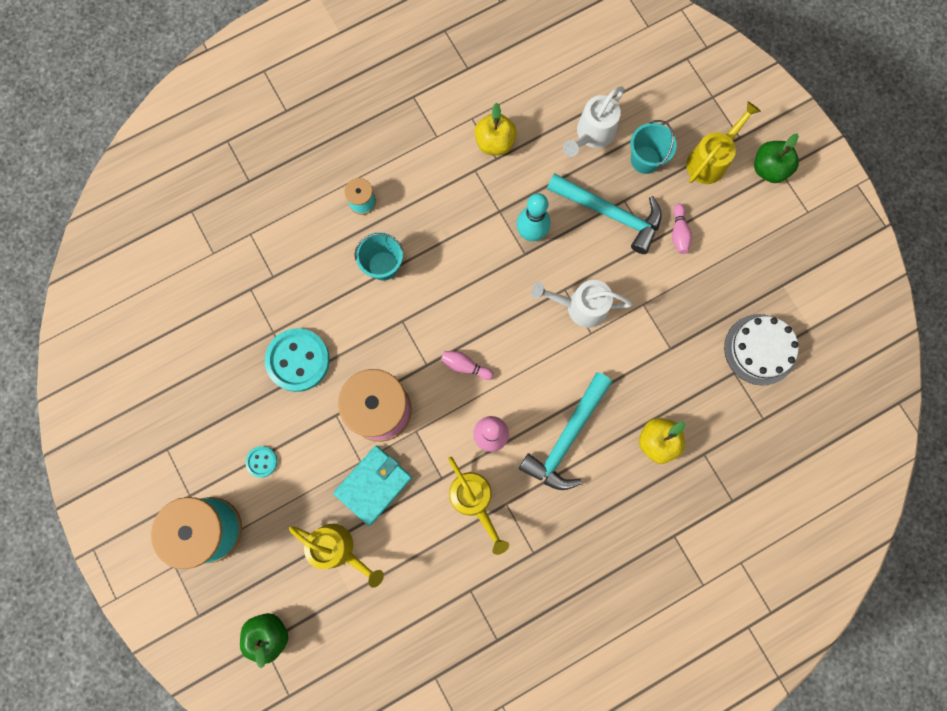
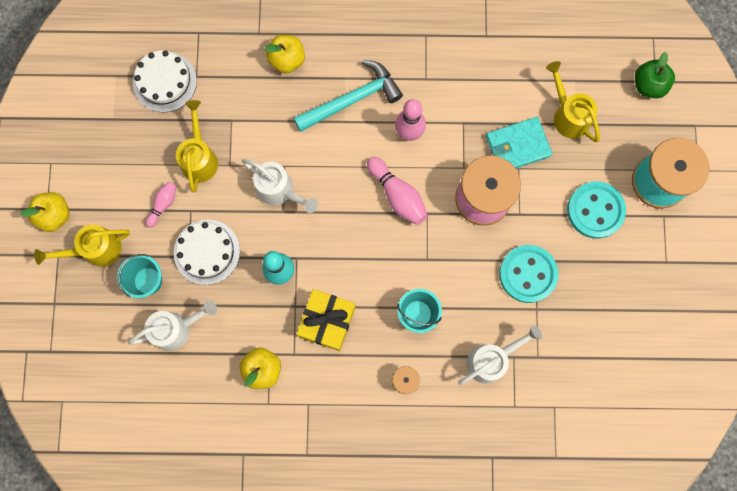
camera: 150 degrees left, 0 degrees up
turquoise button [245,446,277,478] -> turquoise button [567,182,626,239], size x2.08
pink bowling pin [441,351,494,380] -> pink bowling pin [367,157,428,225], size x1.69
yellow watering can [448,457,509,555] -> yellow watering can moved to [176,100,218,192]
turquoise hammer [547,173,662,254] -> white cake [174,220,240,285]
green apple [754,134,799,183] -> yellow apple [20,192,70,232]
none -> yellow gift [297,289,355,351]
none -> white watering can [458,325,542,385]

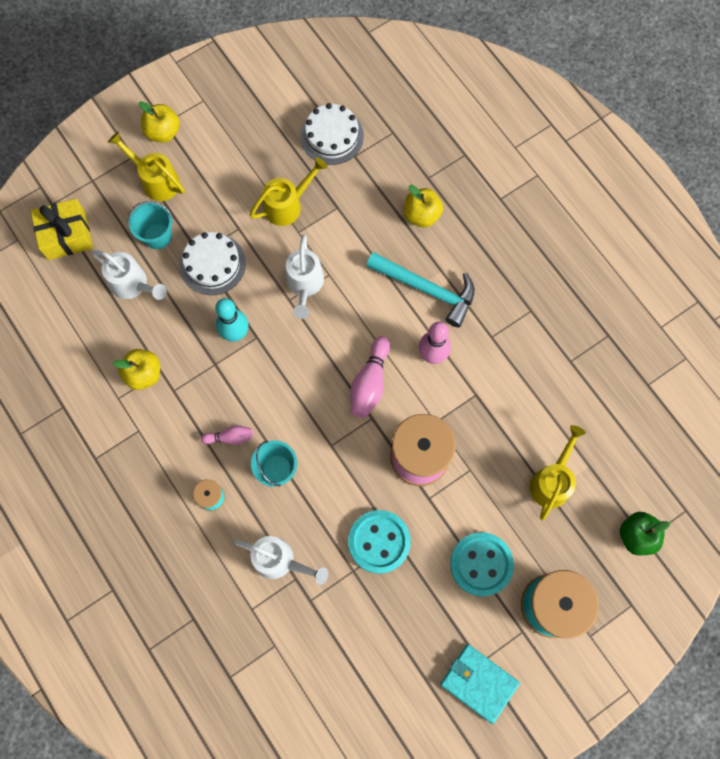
camera: 55 degrees right, 5 degrees down
pink bowling pin [146,182,176,228] -> pink bowling pin moved to [201,425,253,445]
yellow gift [297,289,355,351] -> yellow gift moved to [31,199,93,260]
turquoise wallet [486,117,552,168] -> turquoise wallet moved to [440,644,520,724]

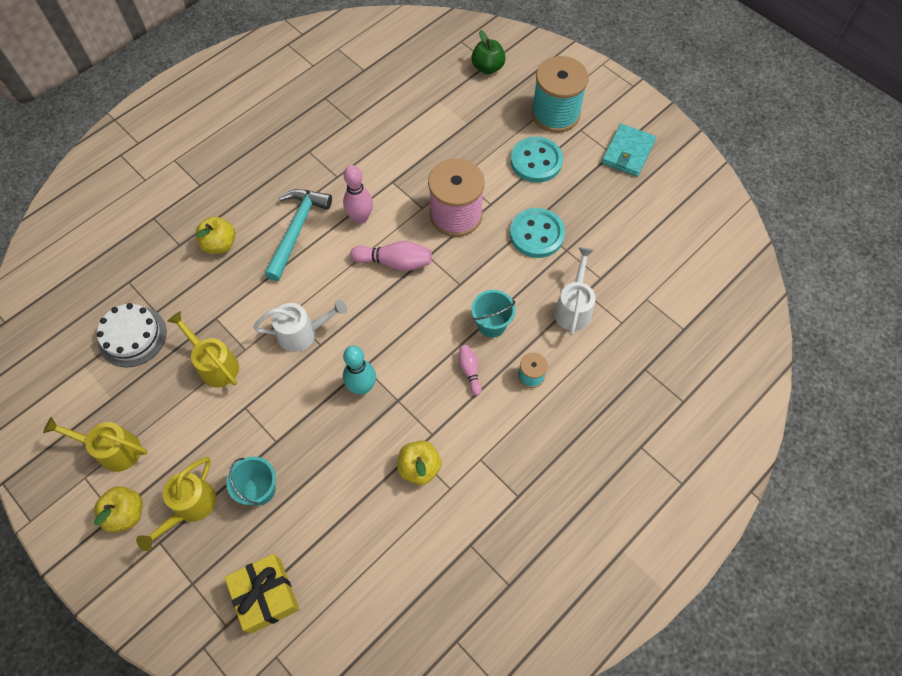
camera: 100 degrees left, 10 degrees down
white watering can [91,250,167,300] -> none
white cake [180,232,246,295] -> none
yellow watering can [530,425,586,520] -> yellow watering can moved to [43,417,148,472]

